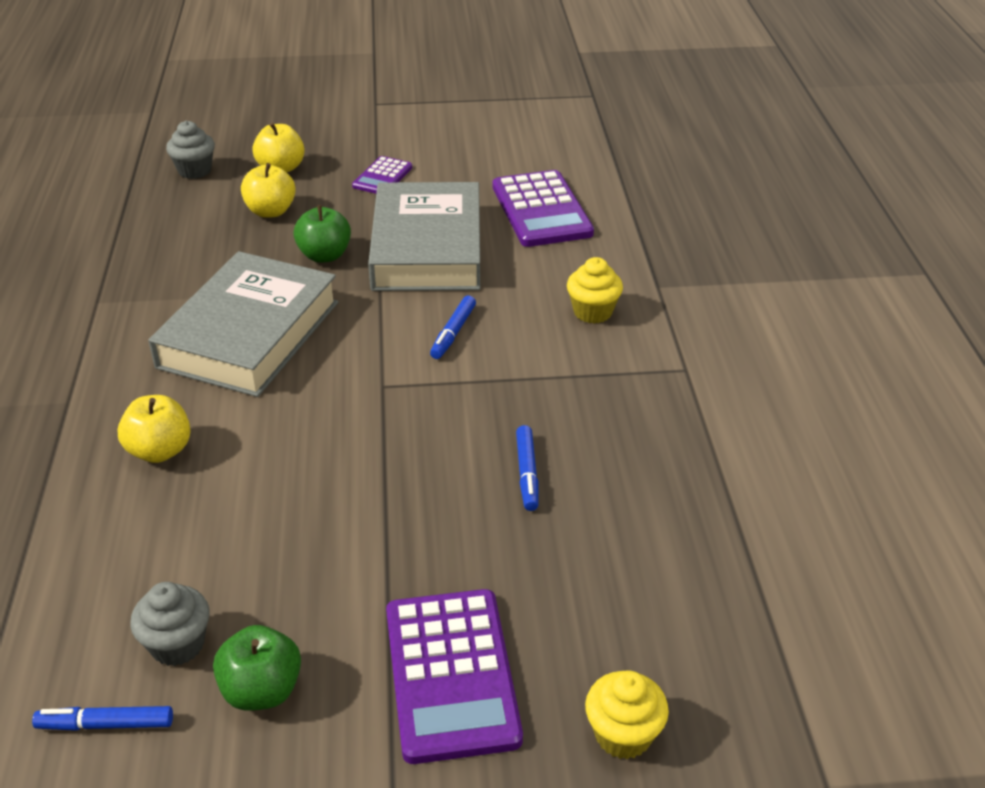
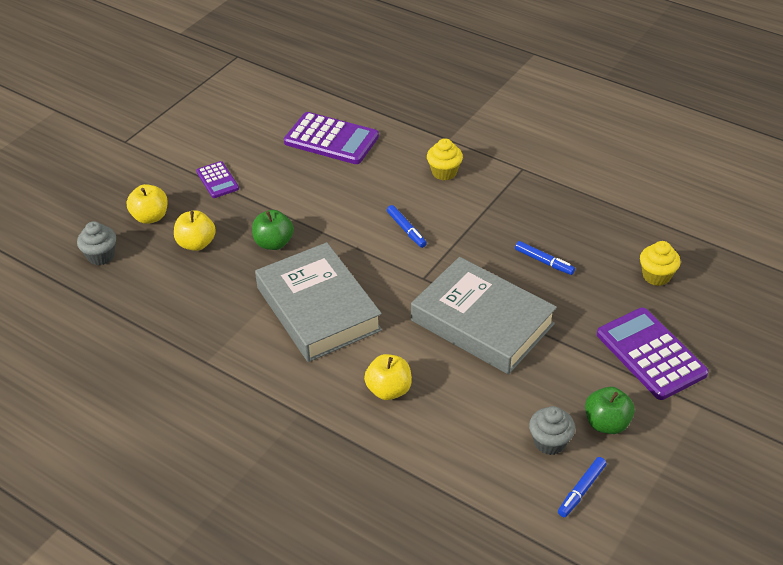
camera: 50 degrees left, 5 degrees up
grey book [368,182,480,291] -> grey book moved to [411,257,557,375]
purple calculator [386,589,523,764] -> purple calculator turned 150 degrees counterclockwise [597,308,709,400]
yellow cupcake [585,670,669,759] -> yellow cupcake moved to [640,241,681,286]

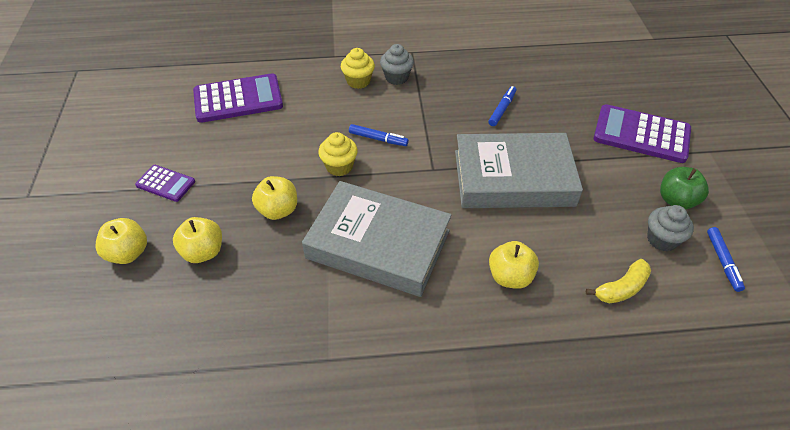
camera: 40 degrees left, 5 degrees up
grey cupcake [77,221,116,265] -> grey cupcake moved to [380,44,414,85]
green apple [252,210,294,250] -> yellow apple [252,176,297,220]
blue marker [515,241,575,275] -> blue marker turned 60 degrees counterclockwise [488,86,516,126]
yellow cupcake [640,241,681,286] -> yellow cupcake moved to [318,132,358,176]
none -> yellow banana [586,259,651,303]

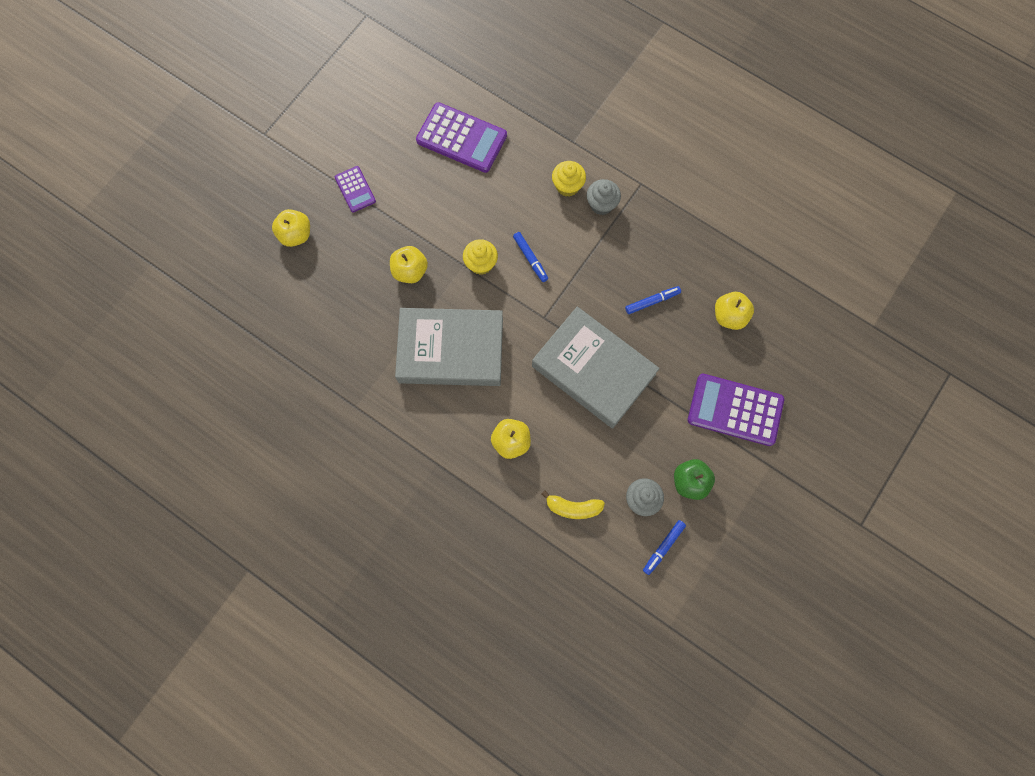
camera: 40 degrees right, 25 degrees up
yellow apple [173,217,222,263] -> yellow apple moved to [715,292,754,330]
grey book [302,181,452,297] -> grey book turned 60 degrees counterclockwise [395,308,503,386]
purple calculator [593,104,691,163] -> purple calculator turned 45 degrees counterclockwise [688,374,784,446]

